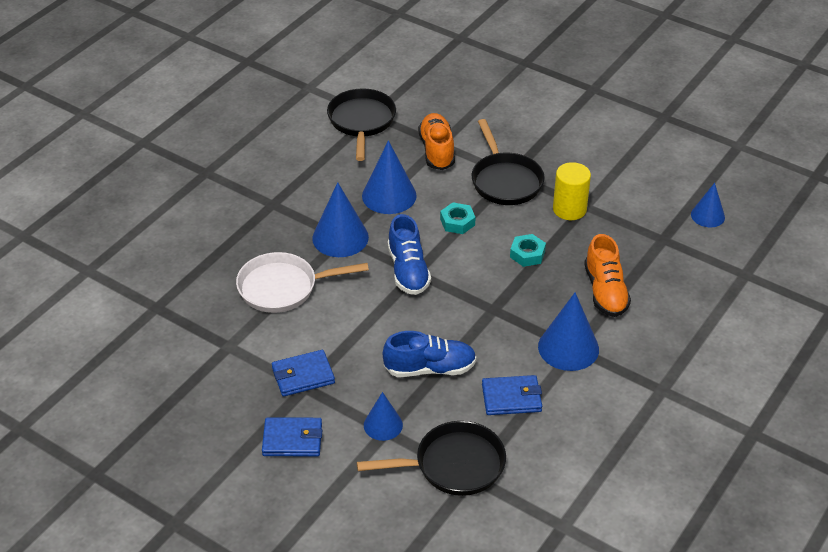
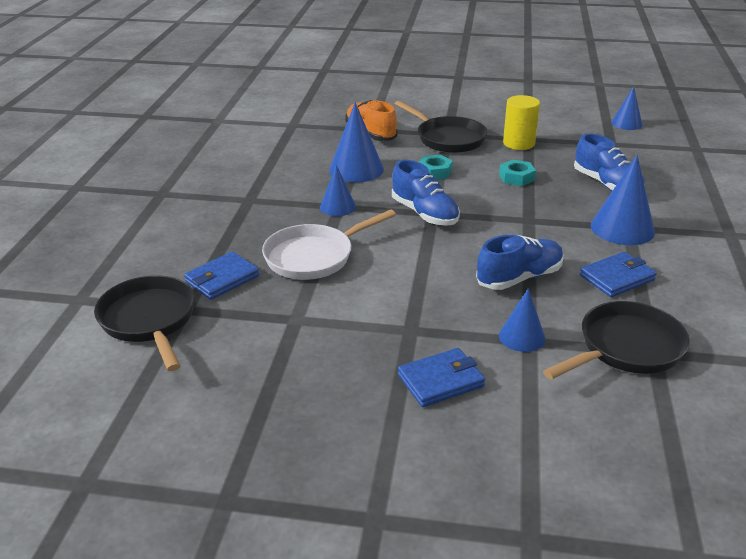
camera: 25 degrees left, 10 degrees down
blue wallet [272,350,335,397] -> blue wallet moved to [184,252,259,300]
blue cone [312,182,369,257] -> blue cone [320,165,356,216], size x0.61
black pan [327,88,396,161] -> black pan moved to [94,275,195,371]
orange shoe [584,234,631,317] -> blue shoe [574,133,645,191]

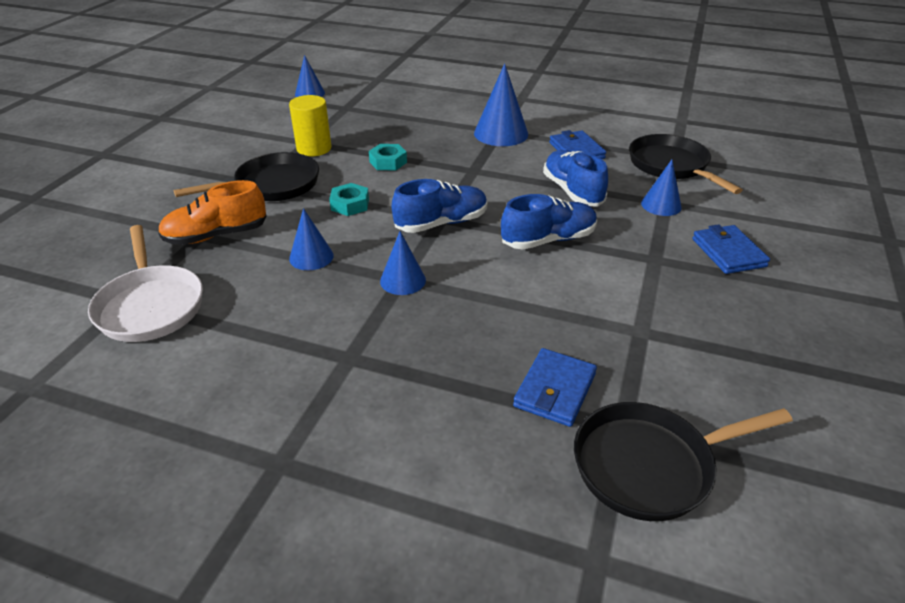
camera: 80 degrees left, 5 degrees up
blue wallet [184,252,259,300] -> blue wallet turned 60 degrees clockwise [513,348,597,427]
white pan [262,210,396,280] -> white pan moved to [88,225,203,342]
blue cone [329,102,384,183] -> blue cone [289,208,334,270], size x0.61
blue shoe [574,133,645,191] -> blue shoe moved to [501,194,597,250]

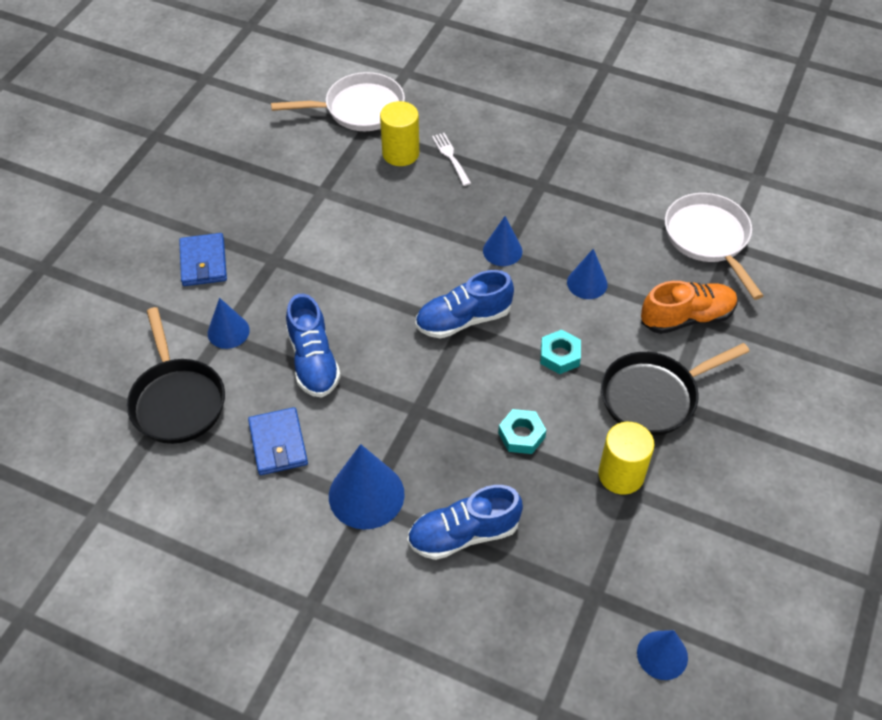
camera: 175 degrees left, 15 degrees up
blue shoe [501,194,597,250] -> blue shoe moved to [407,485,523,560]
blue wallet [513,348,597,427] -> yellow cylinder [380,101,419,166]
black pan [574,402,793,521] -> white pan [271,72,405,131]
none -> white fork [432,133,471,186]

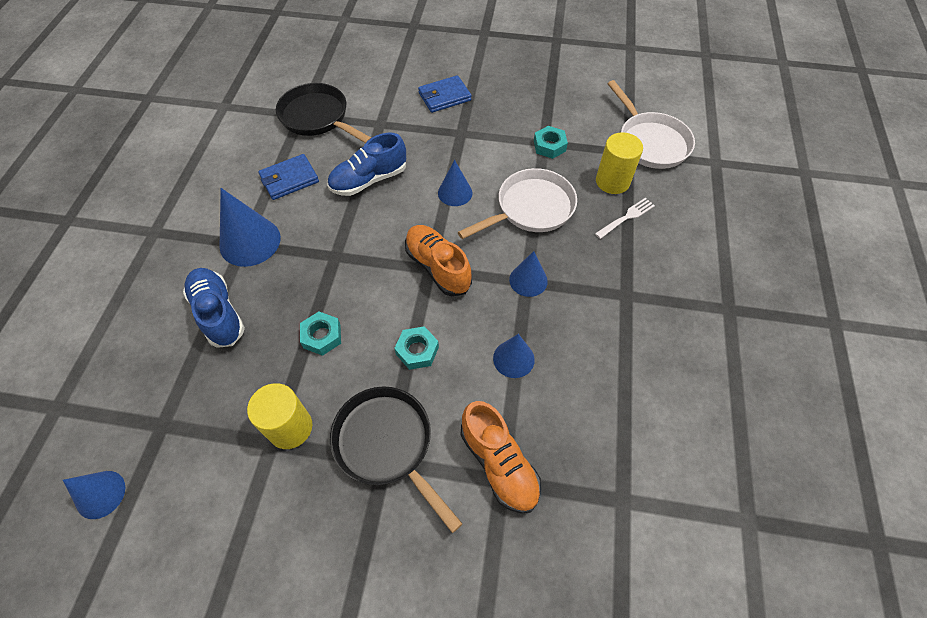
camera: 75 degrees right, 5 degrees up
black pan [127,307,225,444] -> black pan turned 75 degrees clockwise [276,83,371,143]
blue cone [208,298,250,349] -> blue cone moved to [438,160,472,206]
blue shoe [415,270,514,338] -> orange shoe [405,225,472,296]
white pan [665,193,763,300] -> white pan moved to [458,168,577,239]
none -> turquoise nut [534,126,568,159]

